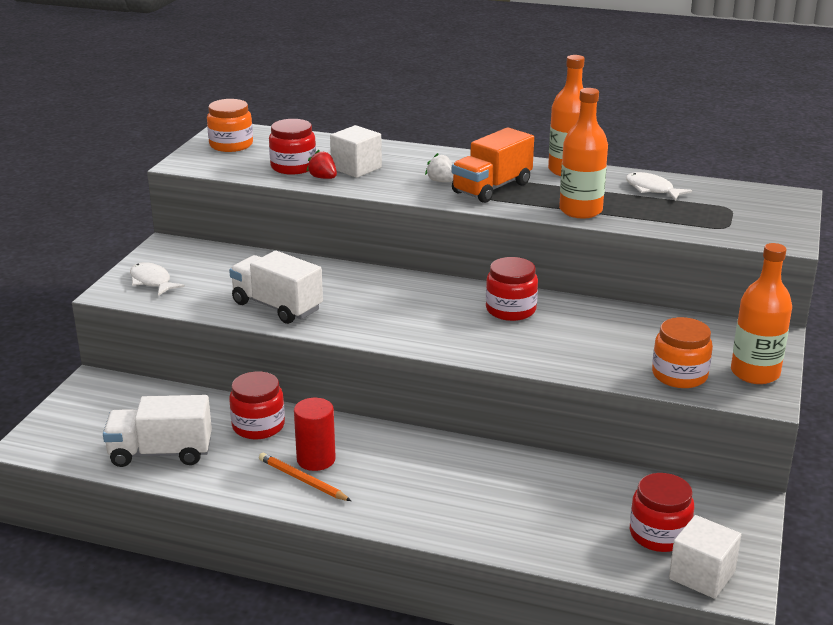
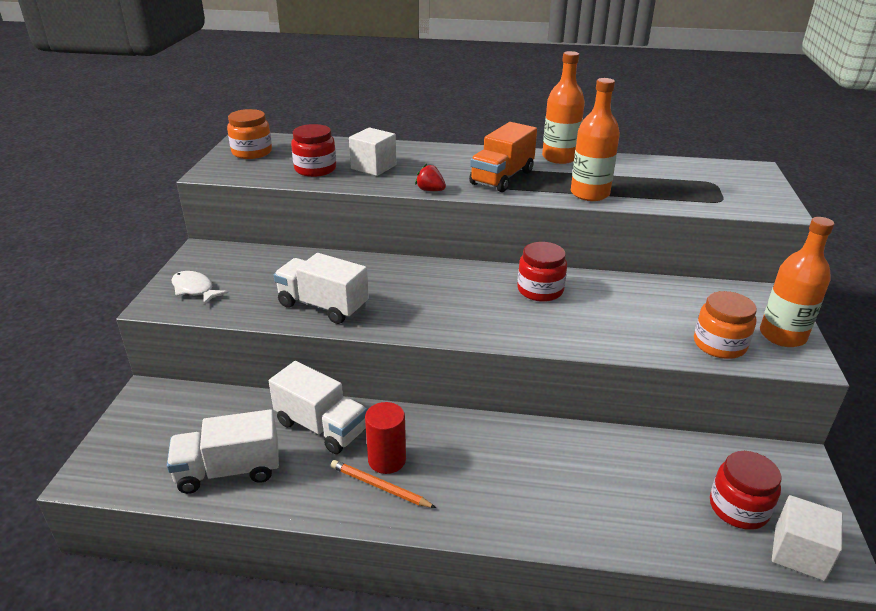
camera: 10 degrees left, 5 degrees up
red jar [229,371,285,439] -> white truck [269,361,367,454]
red strawberry [307,150,337,179] -> red strawberry moved to [415,164,446,191]
white strawberry [425,153,453,182] -> none
white fish [626,172,692,200] -> none

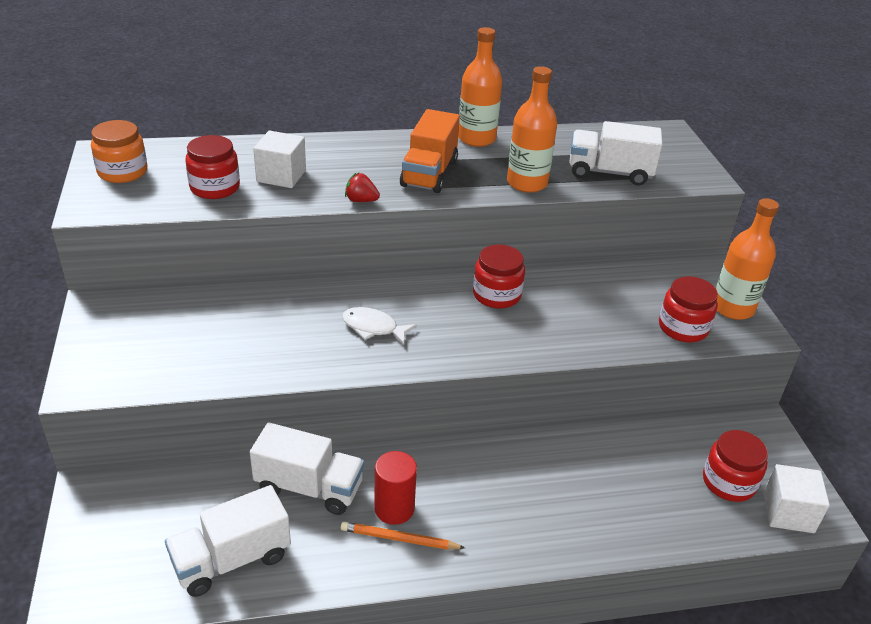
camera: 20 degrees left, 5 degrees up
white fish [172,271,229,305] -> white fish moved to [342,307,417,344]
white truck [274,253,369,324] -> white truck moved to [570,121,663,185]
orange jar [694,291,757,359] -> red jar [659,276,718,343]

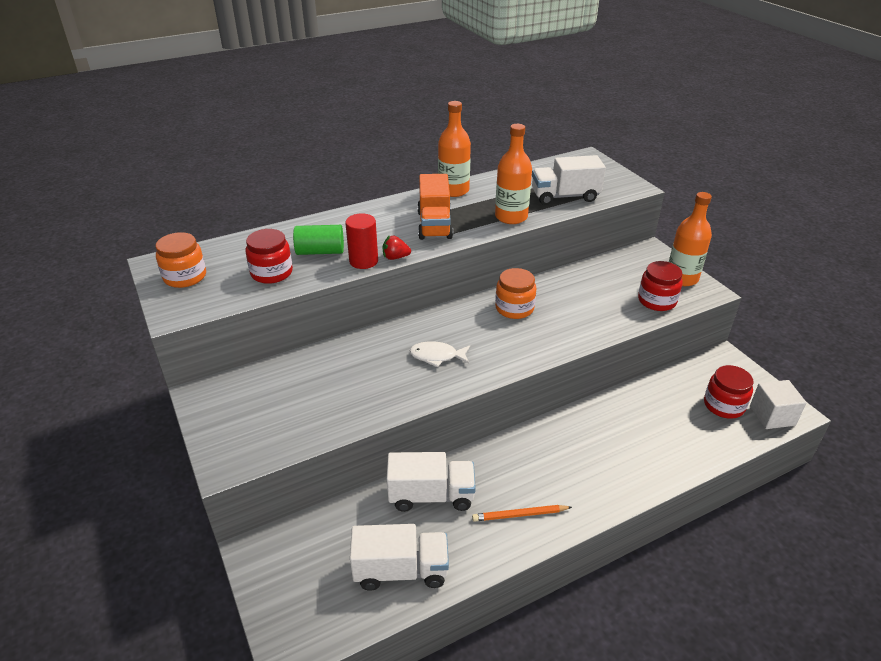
camera: 15 degrees left, 0 degrees up
white truck [165,485,291,597] -> white truck turned 135 degrees counterclockwise [350,524,449,591]
white cube [253,131,306,188] -> green cylinder [293,225,344,255]
red cylinder [374,451,417,525] -> red cylinder moved to [345,213,378,269]
red jar [473,244,525,309] -> orange jar [495,268,537,319]

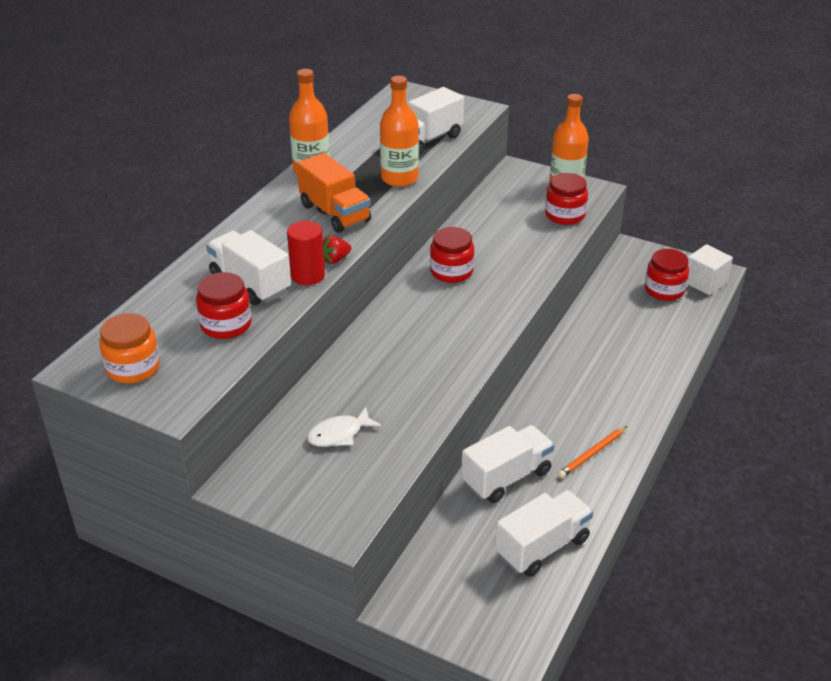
camera: 35 degrees left, 0 degrees up
green cylinder [293,225,344,255] -> white truck [206,230,291,305]
white fish [409,341,470,367] -> white fish moved to [307,407,381,447]
orange jar [495,268,537,319] -> red jar [430,227,474,283]

